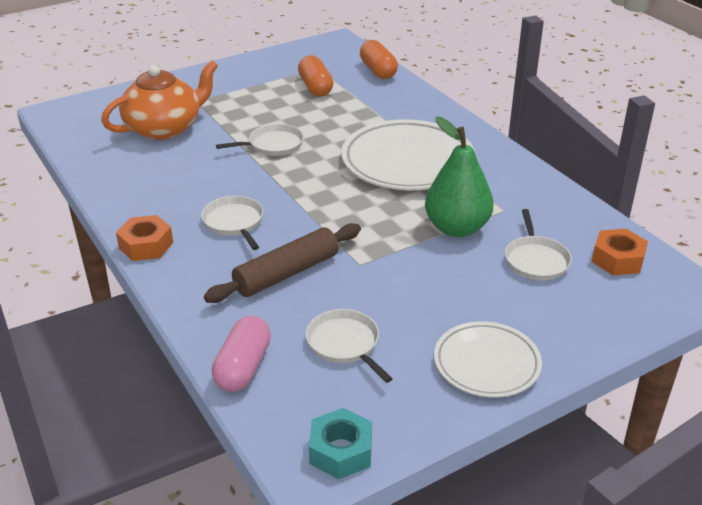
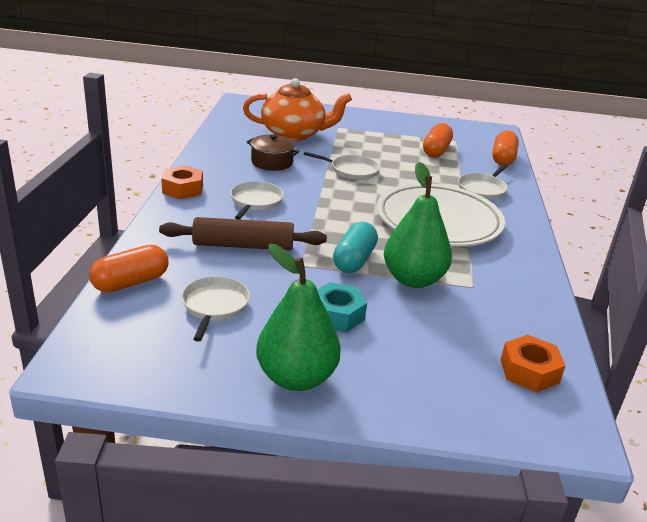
camera: 35 degrees right, 5 degrees down
pink capsule [212,316,271,392] -> orange capsule [89,245,168,293]
turquoise nut [309,408,372,479] -> turquoise nut moved to [317,282,367,332]
white plate [434,321,542,398] -> green pear [256,244,341,391]
white pan [505,209,572,280] -> white pan moved to [458,164,508,200]
none -> brown pot [247,134,299,171]
none -> turquoise capsule [333,222,378,273]

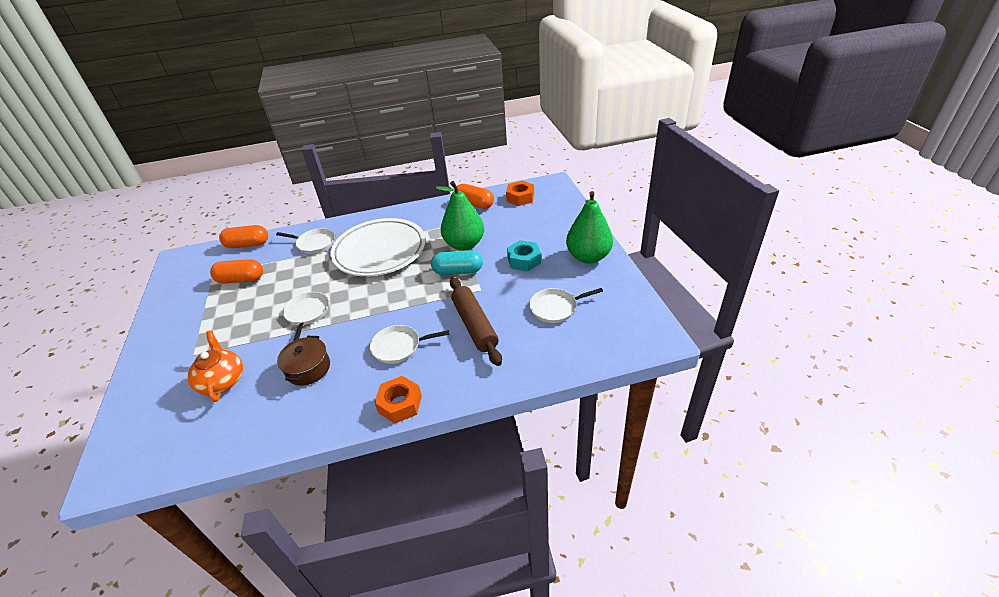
camera: 105 degrees left, 10 degrees up
orange capsule [89,245,168,293] -> orange capsule moved to [454,184,494,209]
orange teapot [243,78,352,141] -> orange teapot [188,330,243,402], size x0.67

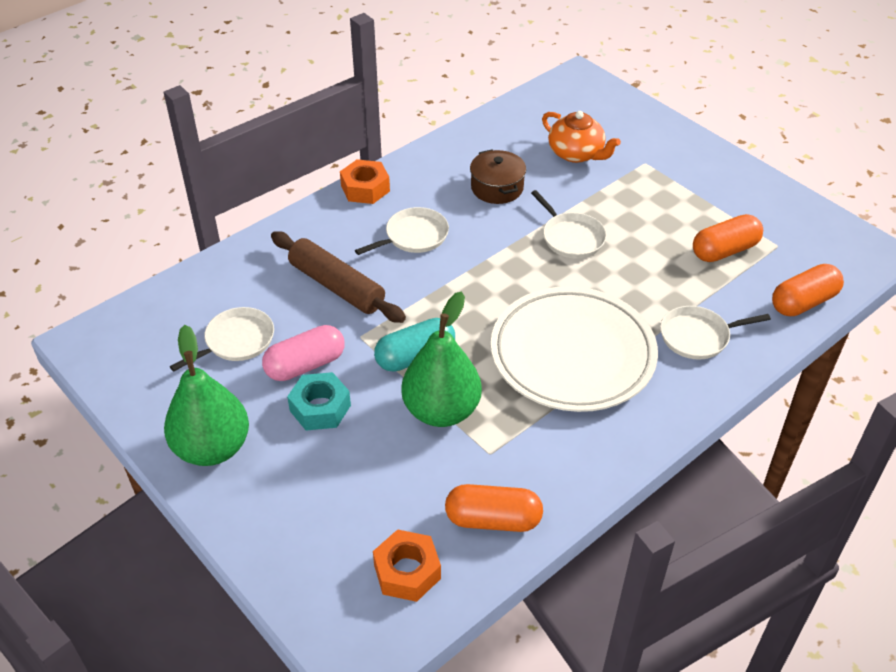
camera: 150 degrees right, 5 degrees up
none -> pink capsule [262,325,344,381]

